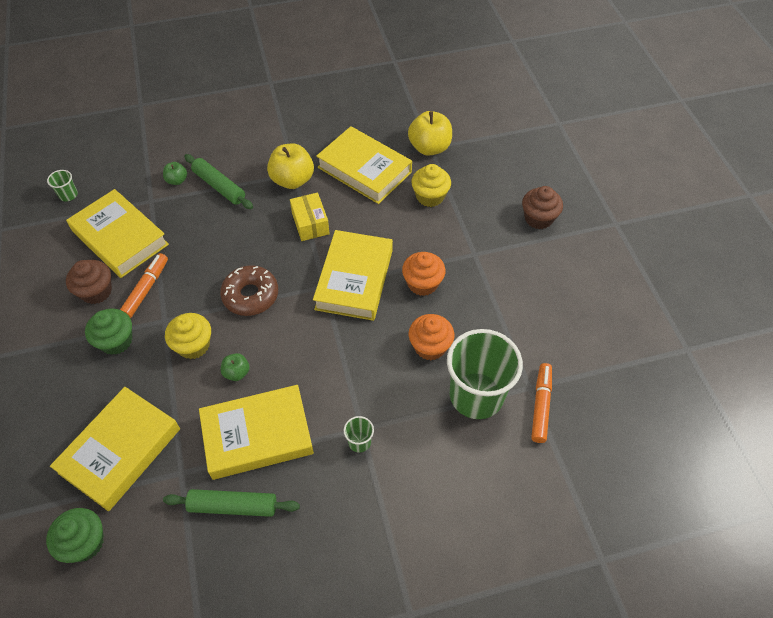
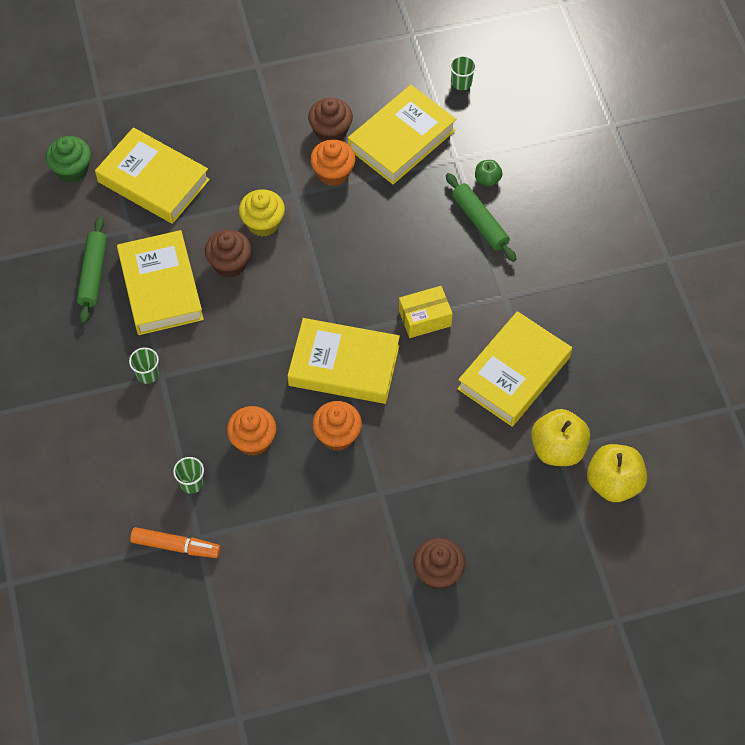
camera: 90 degrees right, 5 degrees up
green cupcake [85,308,132,355] -> none
orange marker [120,253,168,318] -> orange cupcake [310,139,356,186]
green rolling pin [184,154,253,209] -> green rolling pin turned 75 degrees counterclockwise [446,173,516,262]
brown donut [220,265,278,316] -> none
green apple [221,353,249,381] -> brown cupcake [205,230,252,277]
yellow apple [267,144,314,189] -> yellow apple moved to [587,444,647,502]
yellow cupcake [411,164,451,207] -> none
green cup [447,329,523,419] -> green cup [173,457,204,494], size x0.41

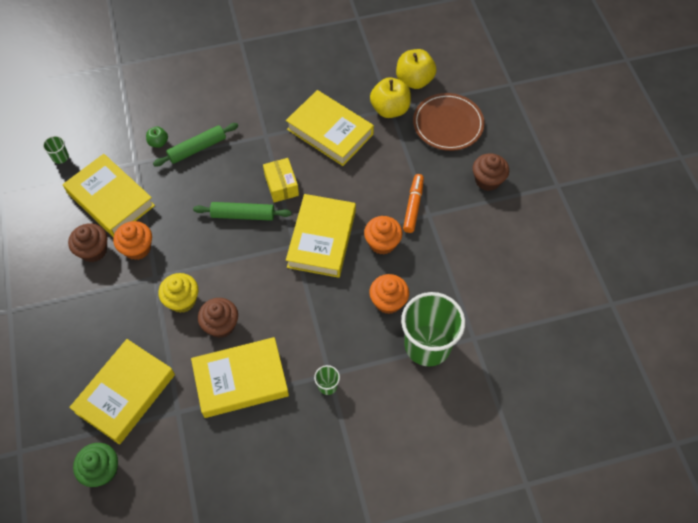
camera: 90 degrees left, 0 degrees up
green rolling pin [77,216,107,323] -> green rolling pin moved to [193,202,291,221]
orange marker [130,527,221,558] -> orange marker moved to [403,174,424,233]
green cup [173,457,204,494] -> green cup [401,292,465,367], size x2.46
none -> brown plate [413,93,484,151]

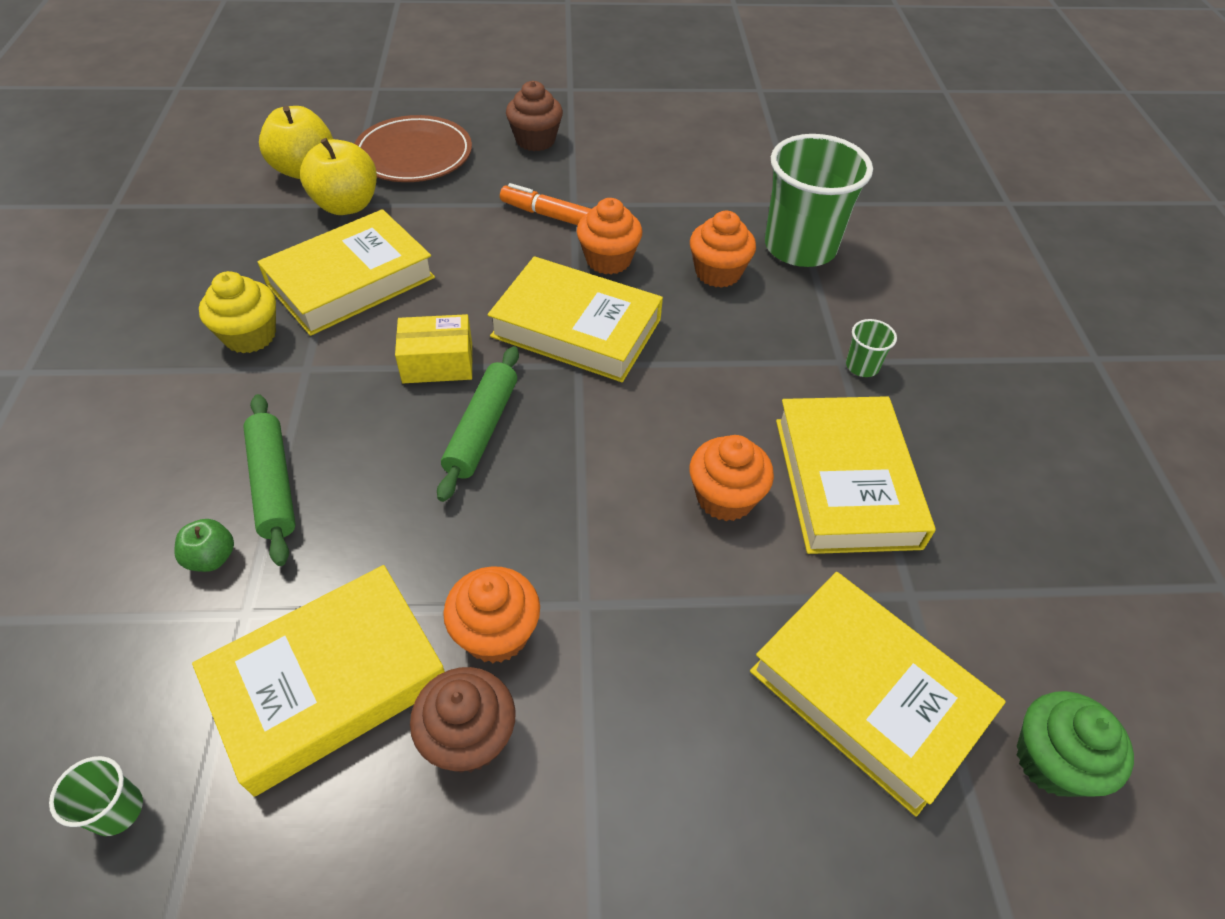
camera: 80 degrees left, 10 degrees down
yellow cupcake [158,273,198,313] -> yellow cupcake moved to [199,271,276,353]
brown cupcake [198,298,238,338] -> orange cupcake [690,435,774,521]

